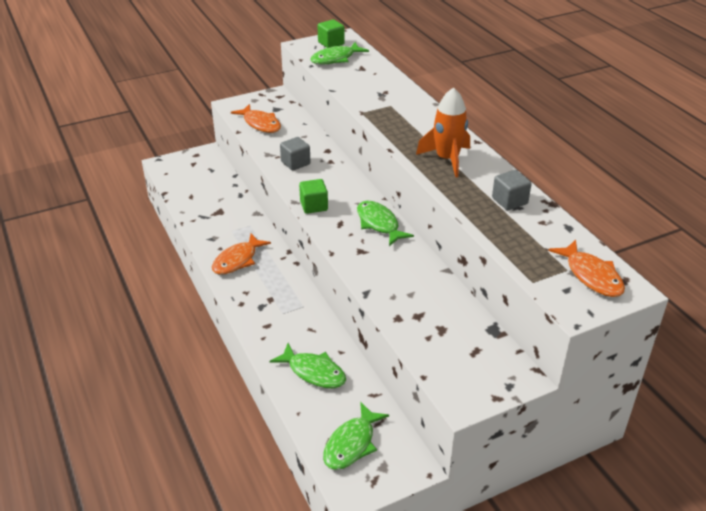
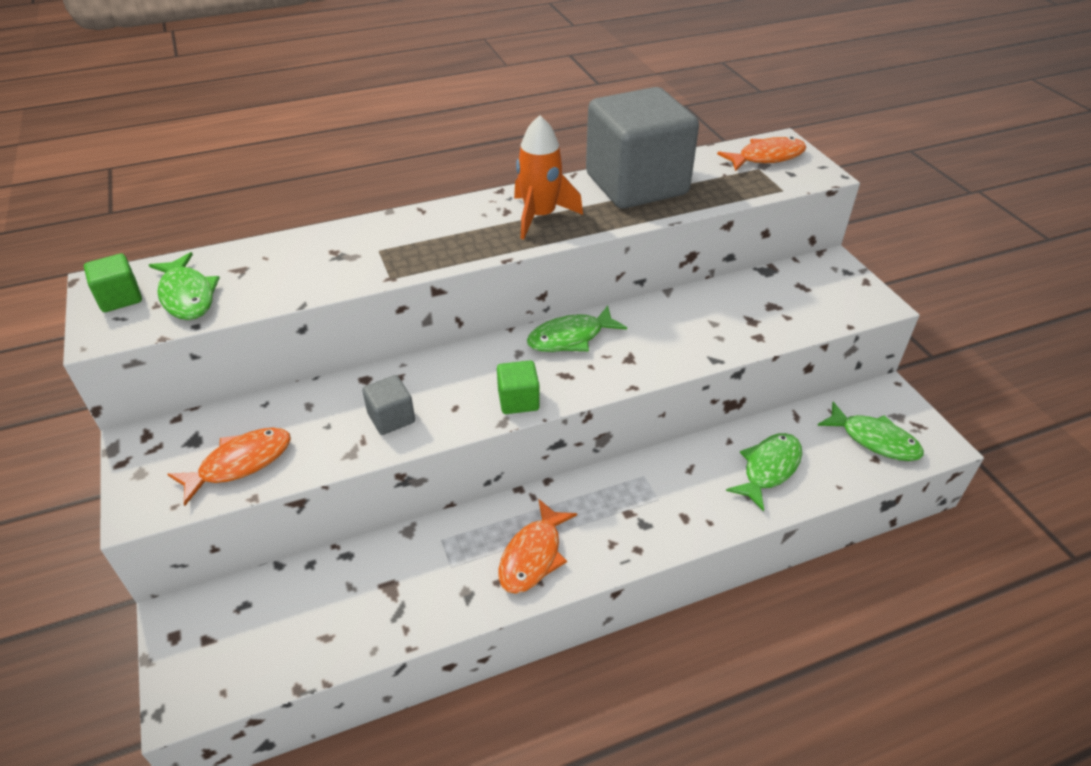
camera: 85 degrees left, 5 degrees up
orange fish [212,234,271,275] -> orange fish turned 75 degrees clockwise [498,499,577,594]
grey cube [492,170,532,210] -> grey cube [586,87,699,209], size x2.50

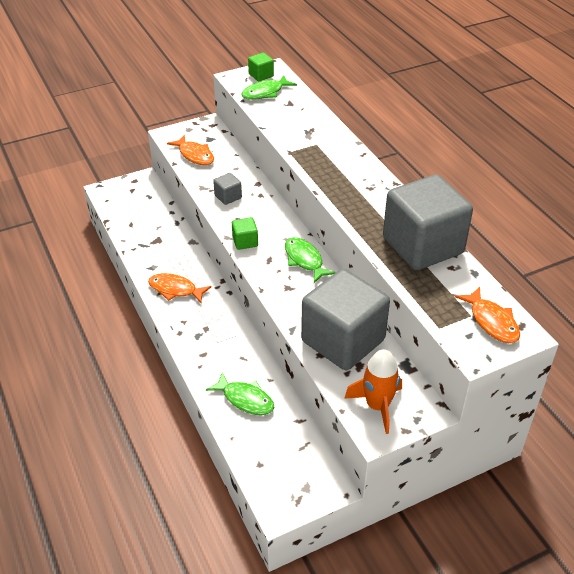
camera: 85 degrees right, 0 degrees up
orange rocket [514,115,583,240] -> orange rocket moved to [344,349,402,434]
green fish [817,402,924,461] -> none
none -> grey cube [301,269,390,370]

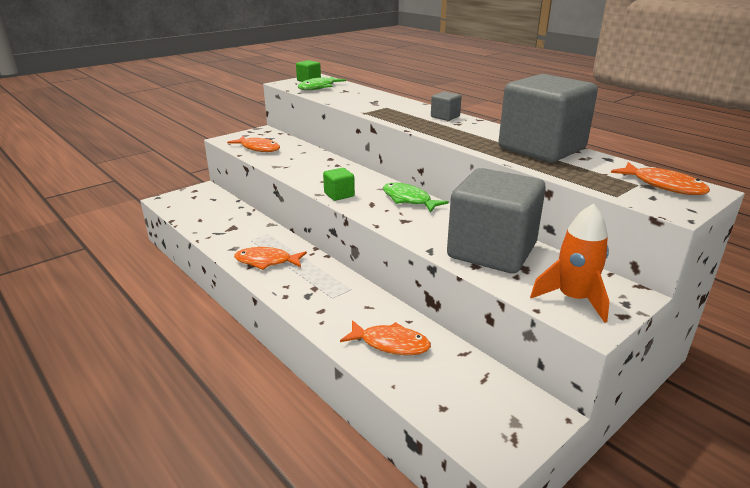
camera: 15 degrees left, 15 degrees down
green fish [206,372,274,415] -> orange fish [340,320,431,355]
grey cube [213,173,242,205] -> grey cube moved to [431,91,462,121]

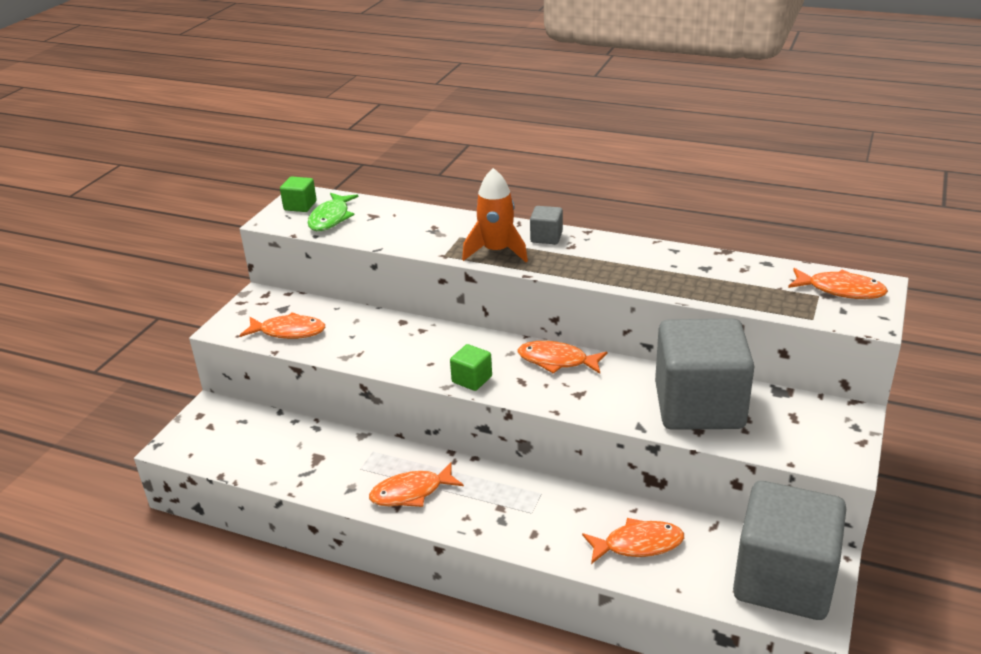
camera: 25 degrees left, 5 degrees up
green fish [383,183,449,212] -> orange fish [518,341,607,374]
grey cube [499,74,598,162] -> grey cube moved to [733,481,846,620]
orange rocket [530,204,610,323] -> orange rocket moved to [462,168,528,262]

